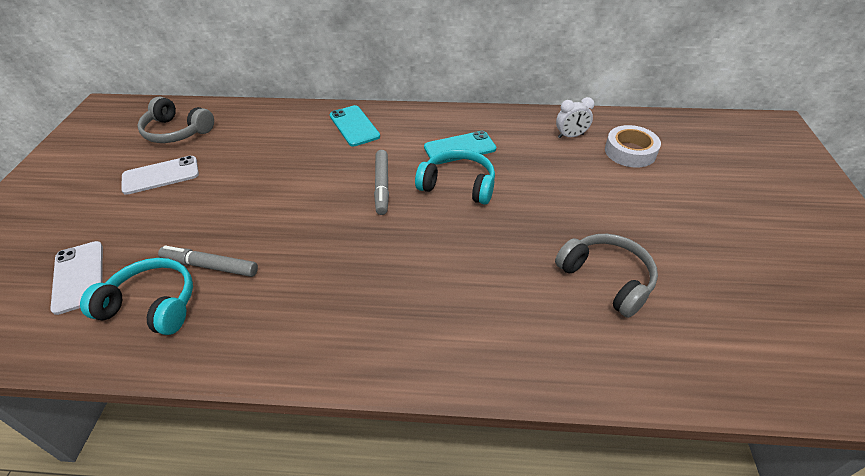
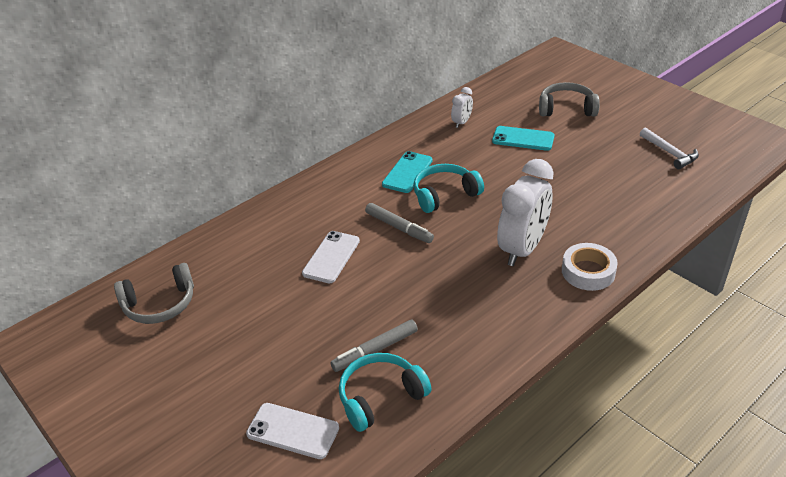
camera: 45 degrees left, 5 degrees down
white phone [121,156,199,195] -> white phone moved to [302,231,360,283]
turquoise phone [330,105,380,147] -> turquoise phone moved to [492,126,554,151]
grey headphones [555,234,658,318] -> grey headphones moved to [539,82,600,116]
white tape [605,125,661,168] -> white tape moved to [562,243,618,291]
none -> white clock [497,159,554,266]
none -> white hammer [640,127,699,169]

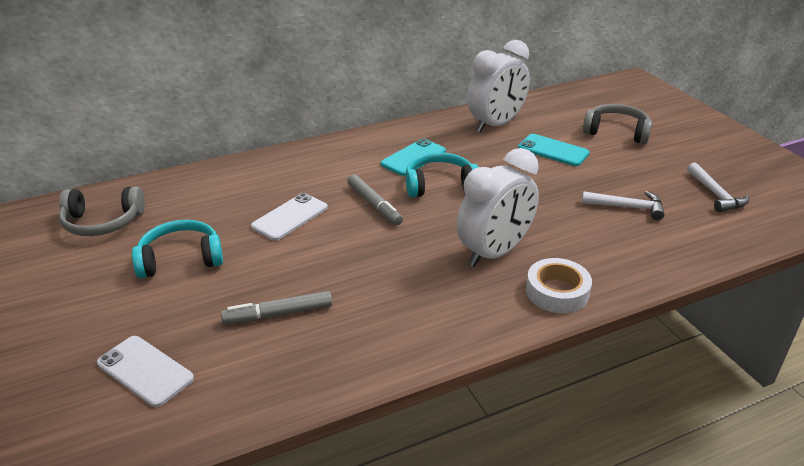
camera: 15 degrees right, 5 degrees down
turquoise headphones [339,353,432,432] -> turquoise headphones moved to [132,220,223,278]
white clock [451,87,473,128] -> white clock [467,40,530,133], size x2.13
none -> white hammer [582,191,665,220]

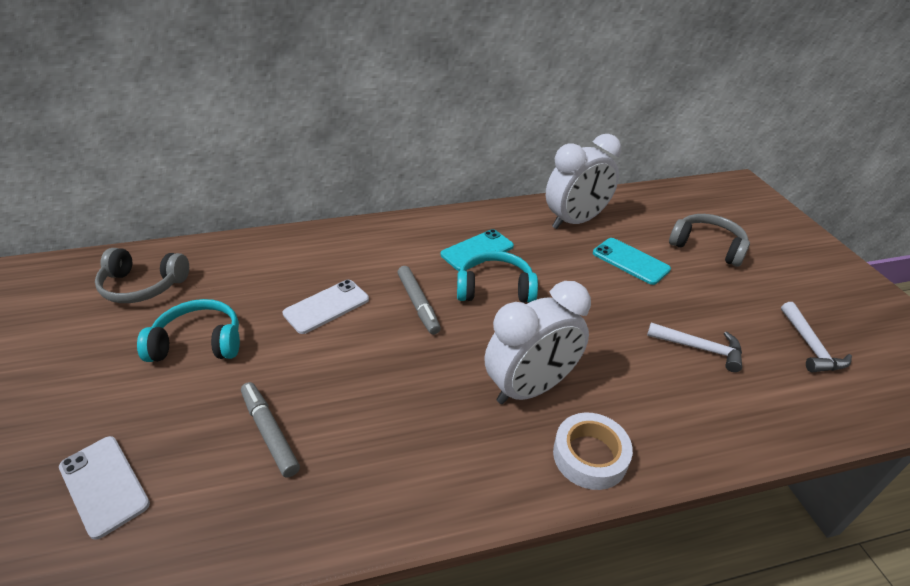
camera: 10 degrees right, 5 degrees up
grey marker [221,291,332,324] -> grey marker turned 60 degrees clockwise [241,382,300,478]

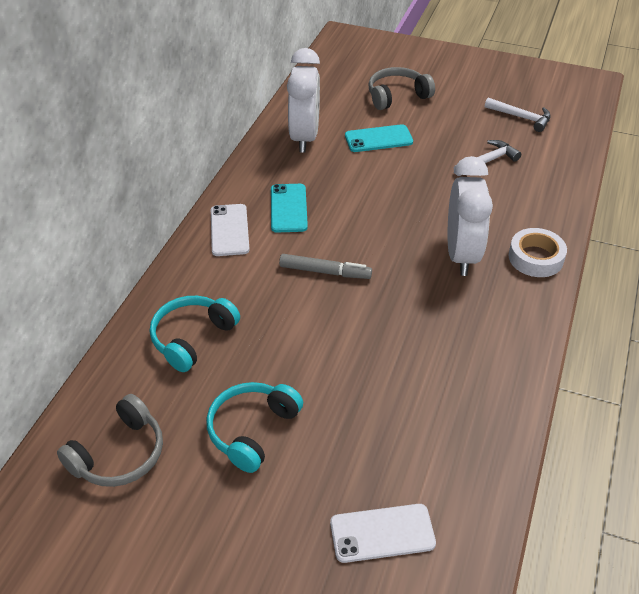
camera: 55 degrees left, 5 degrees up
grey marker [241,382,300,478] -> none
white phone [283,280,369,334] -> white phone moved to [211,204,250,256]
turquoise headphones [457,251,538,303] -> turquoise headphones moved to [150,296,240,372]

